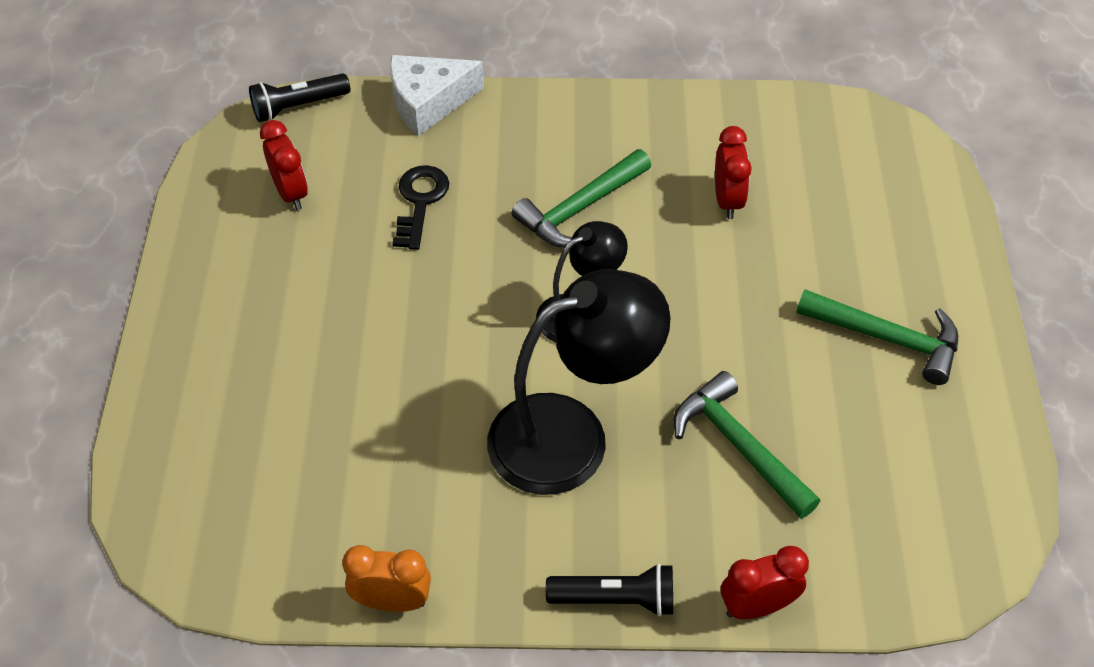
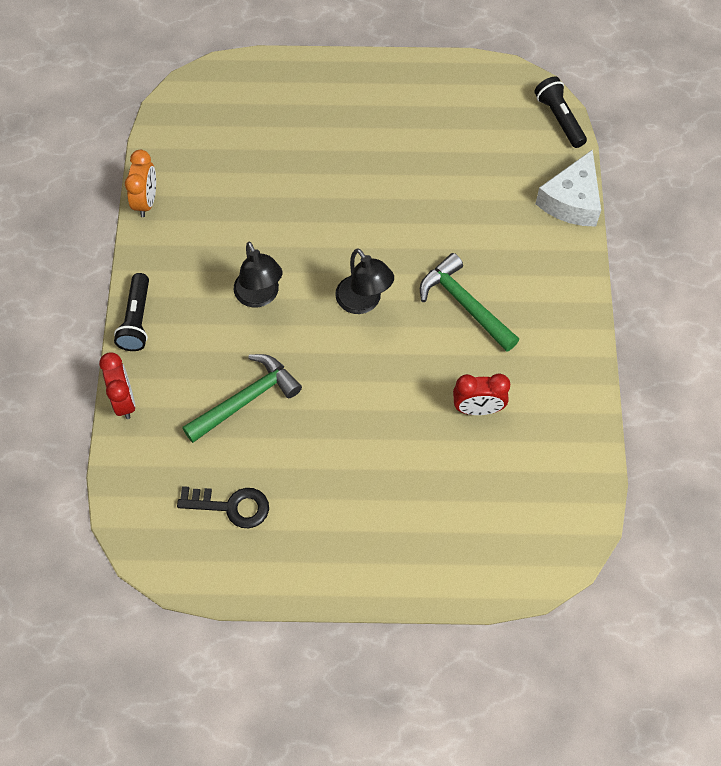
camera: 90 degrees right, 10 degrees up
red clock [260,120,308,210] -> none
white cheese [390,55,484,136] -> white cheese turned 135 degrees counterclockwise [536,149,601,227]
black key [392,165,449,250] -> black key moved to [177,486,269,528]
black lamp [487,269,671,495] -> black lamp [234,242,283,307], size x0.56
green hammer [796,289,958,385] -> none

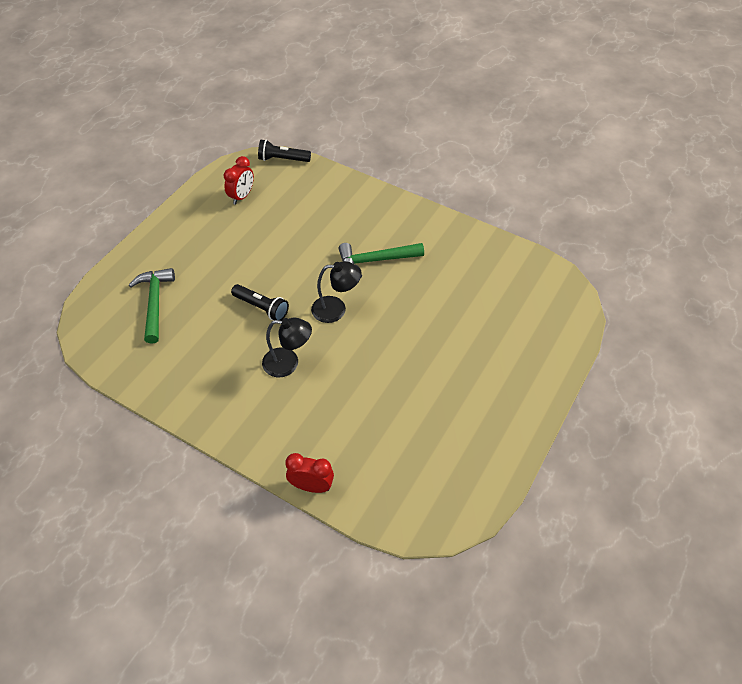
camera: 60 degrees left, 10 degrees down
black flashlight [114,273,149,351] -> black flashlight moved to [231,284,289,321]
orange clock [125,150,156,217] -> none
black key [177,486,269,528] -> none
green hammer [182,354,302,443] -> green hammer moved to [129,268,175,344]
red clock [453,374,510,415] -> red clock moved to [224,156,254,205]
white cheese [536,149,601,227] -> none

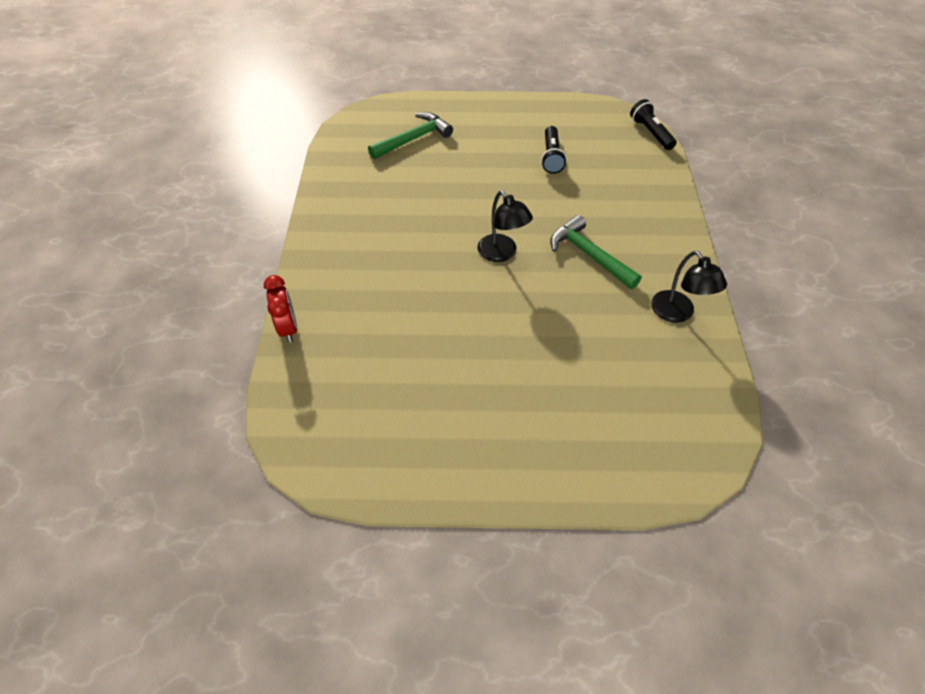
camera: 60 degrees right, 0 degrees up
red clock [224,156,254,205] -> none
black flashlight [231,284,289,321] -> black flashlight moved to [541,126,567,174]
black lamp [262,317,312,377] -> black lamp moved to [651,251,727,323]

